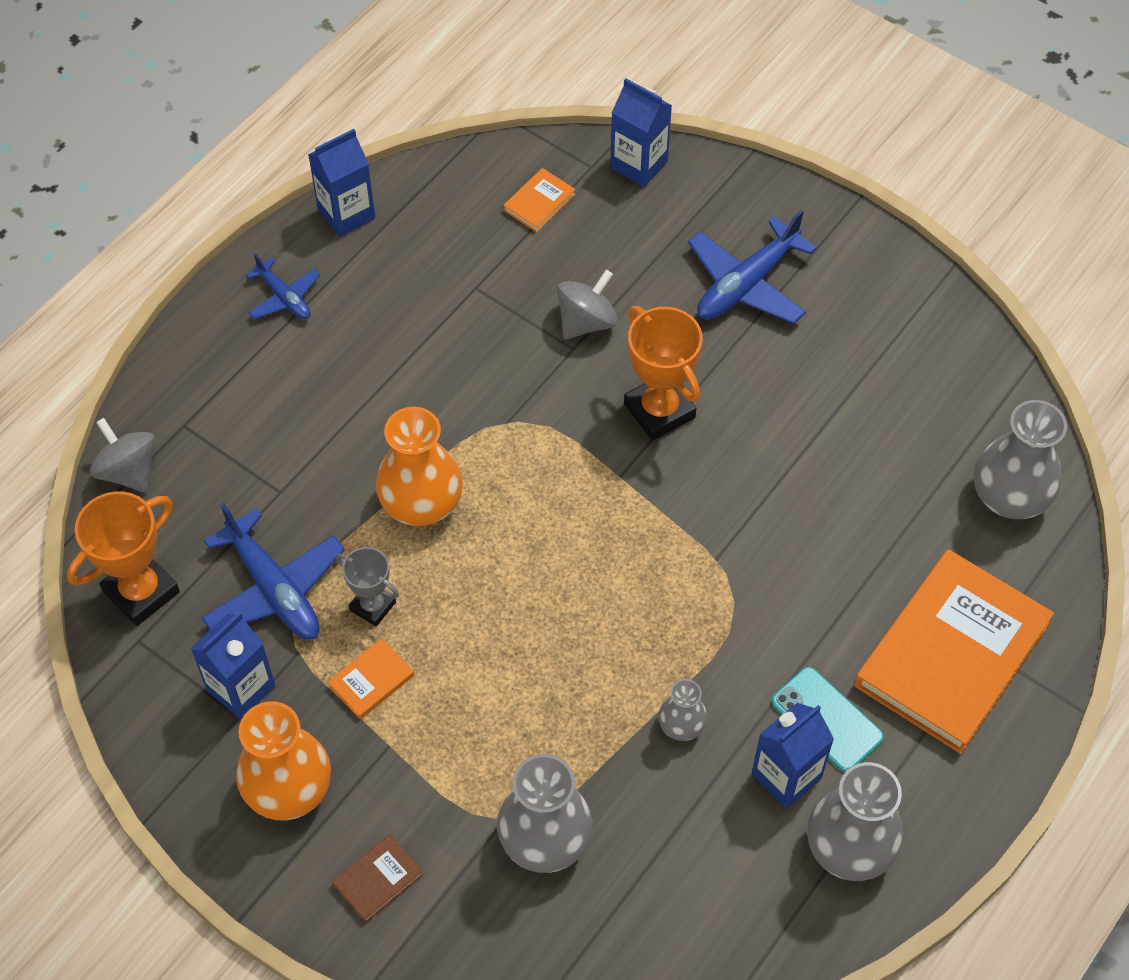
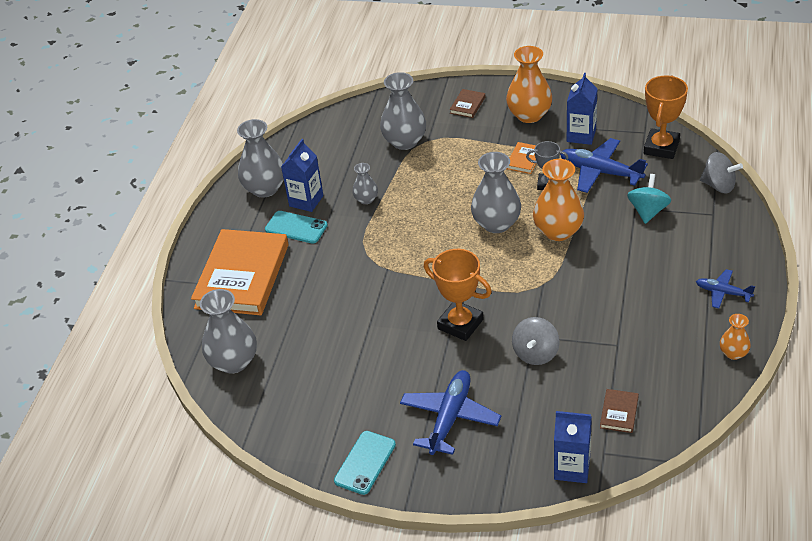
camera: 160 degrees right, 15 degrees down
blue carton [308,129,375,237] -> orange vase [720,314,751,360]
orange book [503,168,575,232] -> brown book [600,389,639,433]
none -> turquoise phone [334,431,396,495]
none -> grey vase [471,152,521,233]
none -> turquoise spinning top [627,174,671,224]

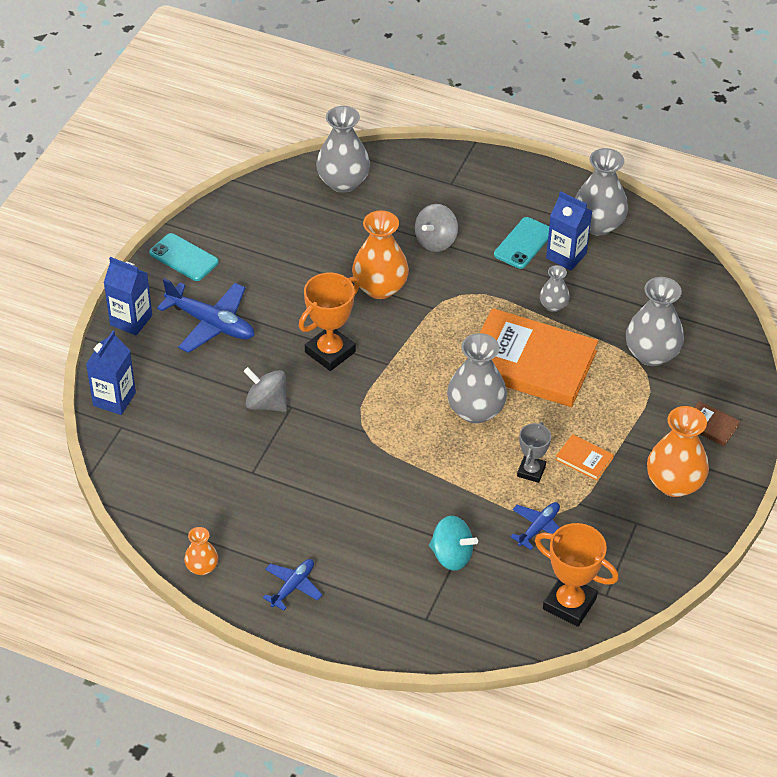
camera: 95 degrees right, 5 degrees up
orange book [191,229,289,315] -> orange book moved to [480,308,598,407]
orange vase [533,159,584,241] -> orange vase moved to [352,210,409,299]
blue plane [560,138,648,193] -> blue plane [510,502,560,550], size x0.58
blue carton [567,73,597,145] -> blue carton moved to [104,257,152,335]
brown book [600,389,639,433] -> none
grey spinning top [700,152,743,194] -> grey spinning top moved to [415,204,458,252]

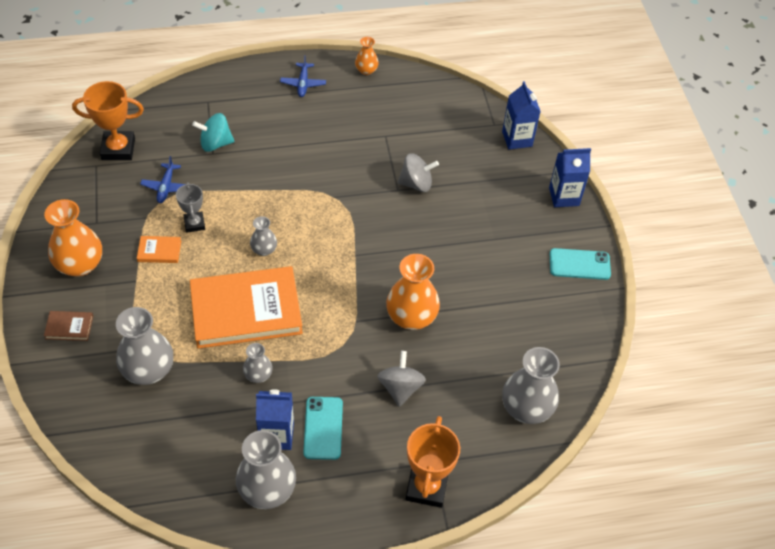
camera: 145 degrees right, 5 degrees up
blue plane [157,278,254,353] -> none
orange trophy [299,273,360,371] -> orange trophy moved to [406,416,460,508]
grey vase [447,333,507,424] -> grey vase [250,216,277,256], size x0.53

